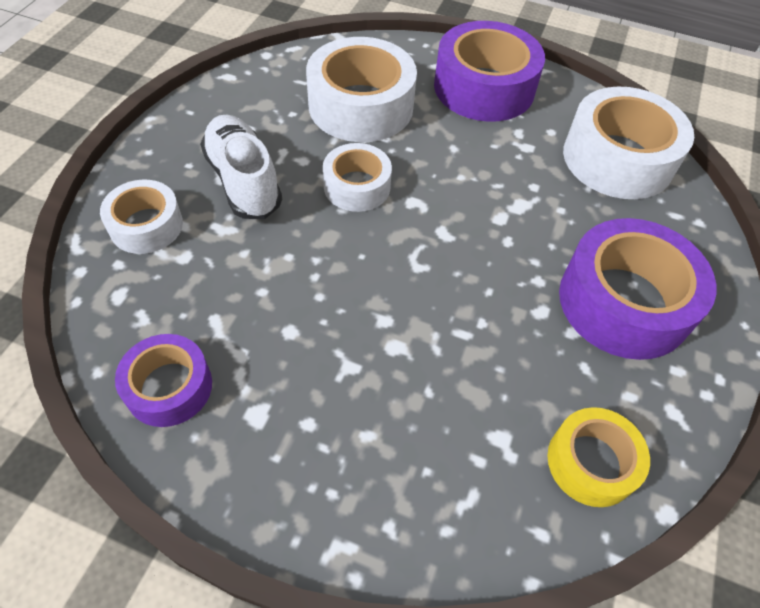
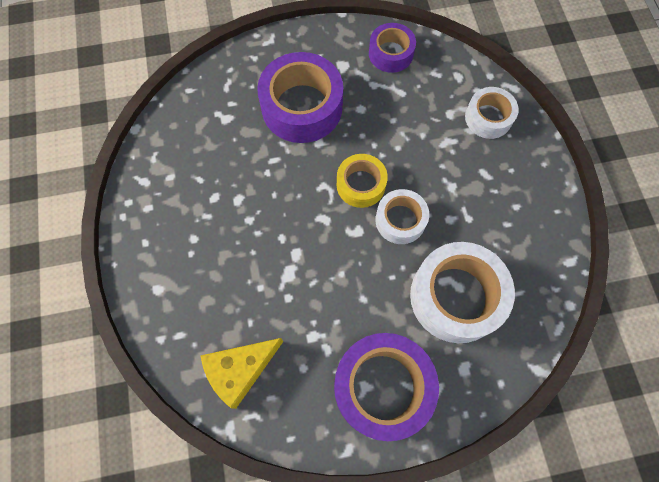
camera: 150 degrees right, 15 degrees up
white shoe [200,115,282,219] -> none
yellow tape [547,407,650,507] -> yellow tape moved to [337,154,388,208]
purple tape [559,218,716,360] -> purple tape moved to [257,52,343,143]
white tape [563,87,694,199] -> yellow cheese [201,338,283,409]

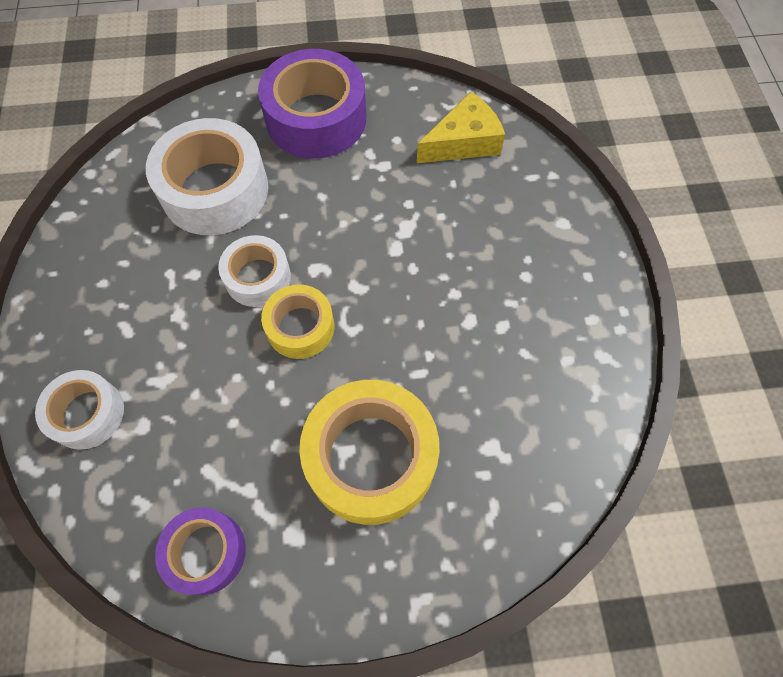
camera: 175 degrees left, 5 degrees down
purple tape [257,52,343,143] -> yellow tape [299,380,439,525]

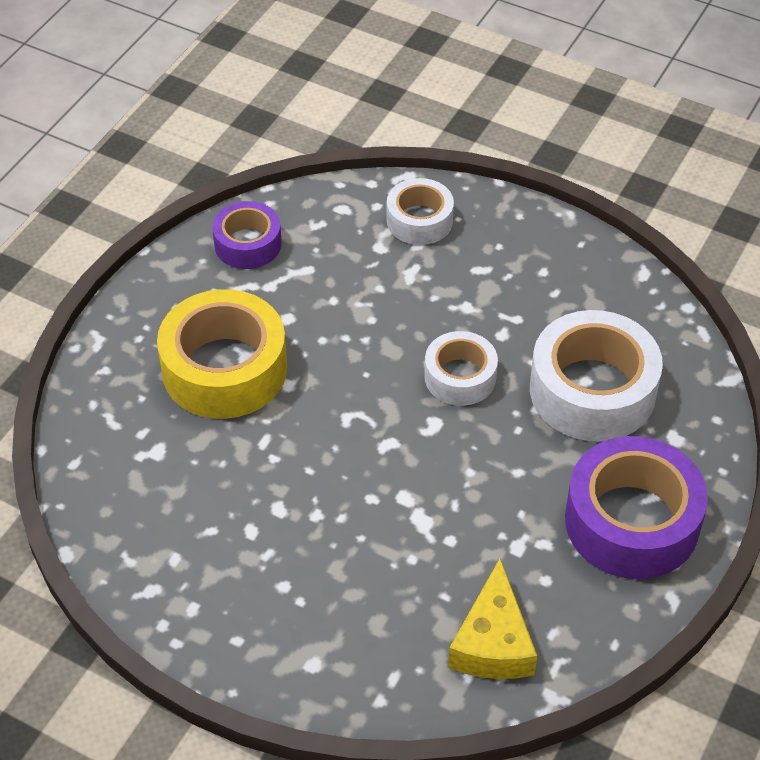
camera: 125 degrees right, 15 degrees down
yellow tape [261,284,334,359] -> none

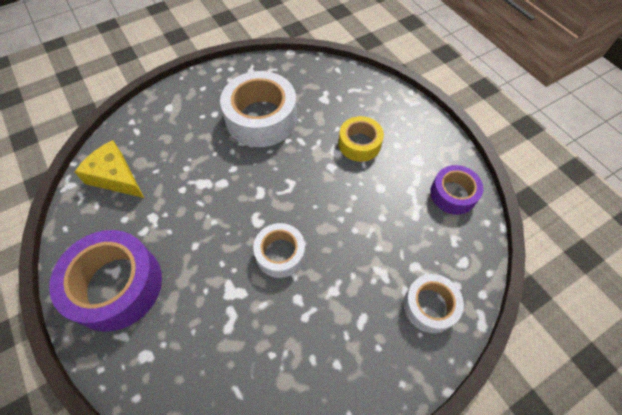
camera: 120 degrees right, 10 degrees up
yellow tape [157,289,287,419] -> yellow tape [339,116,384,162], size x0.57
white tape [530,310,663,441] -> white tape moved to [220,71,297,147]

